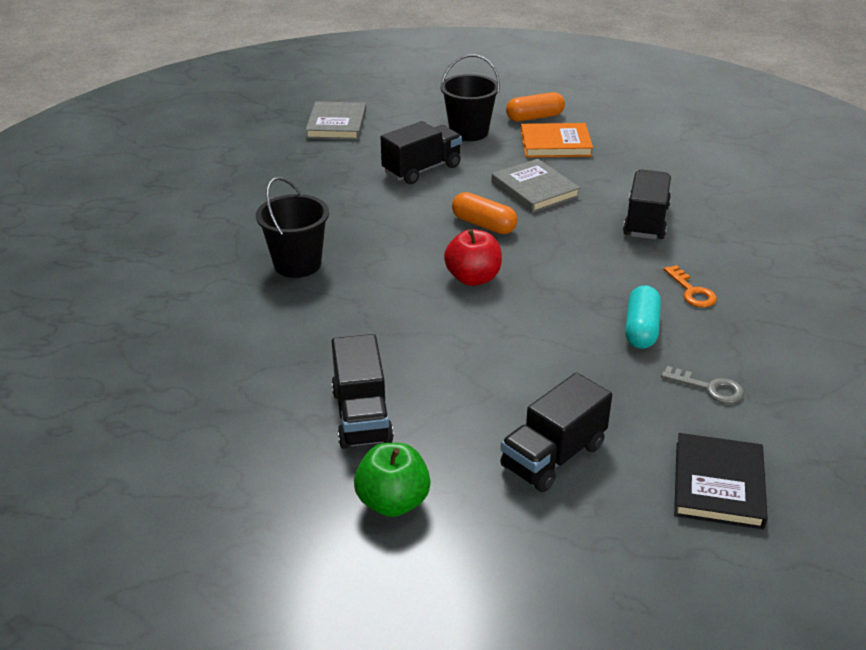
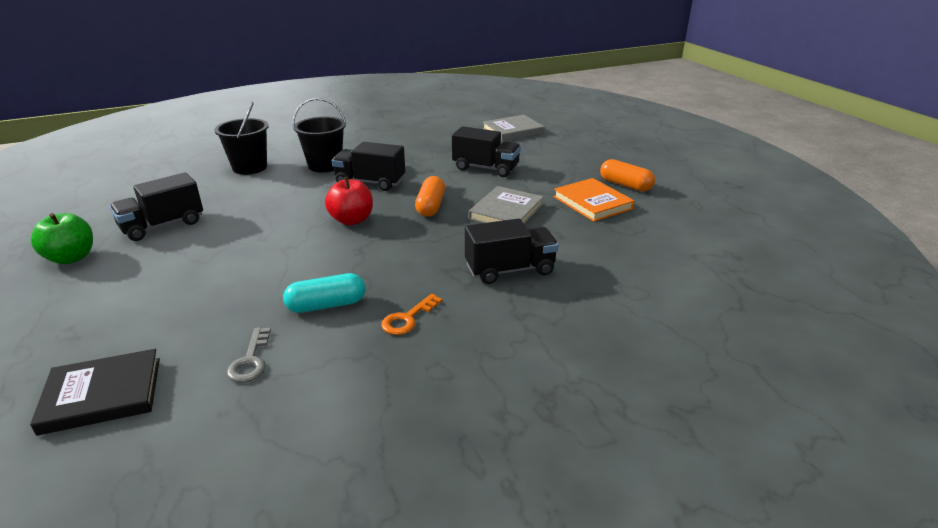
camera: 60 degrees right, 5 degrees down
black bucket [440,55,500,141] -> black bucket moved to [214,102,269,175]
black truck [500,373,612,492] -> black truck moved to [332,142,405,191]

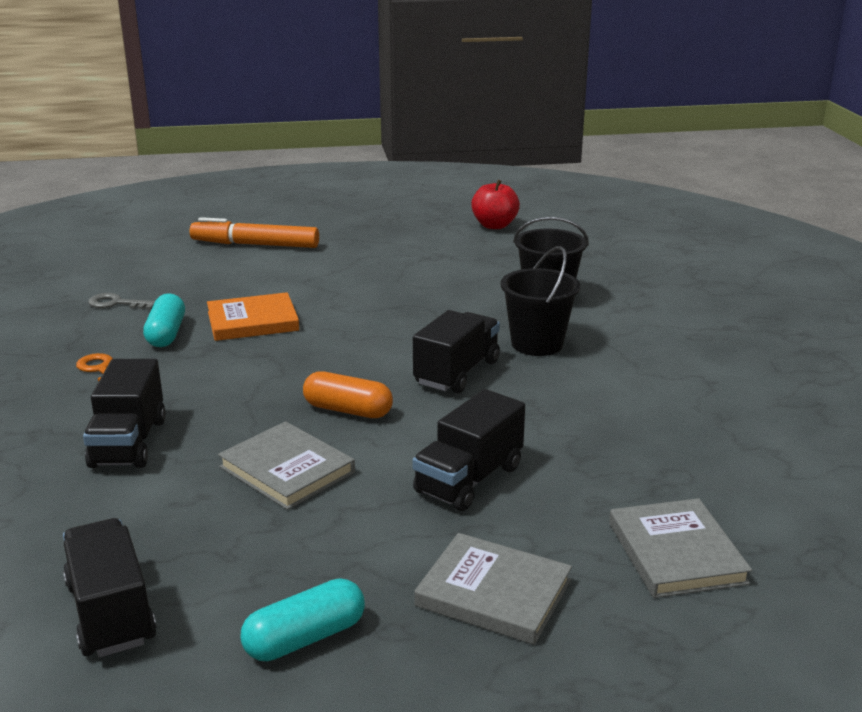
camera: 105 degrees right, 5 degrees down
black book [30,349,160,436] -> none
green apple [31,213,93,264] -> none
black truck [109,173,203,241] -> black truck moved to [63,518,157,657]
red apple [325,177,373,225] -> red apple moved to [471,180,520,229]
orange book [554,178,635,222] -> orange book moved to [207,292,299,341]
orange capsule [600,159,655,192] -> turquoise capsule [240,578,365,661]
none -> orange marker [189,217,319,248]
none -> grey book [414,533,572,645]

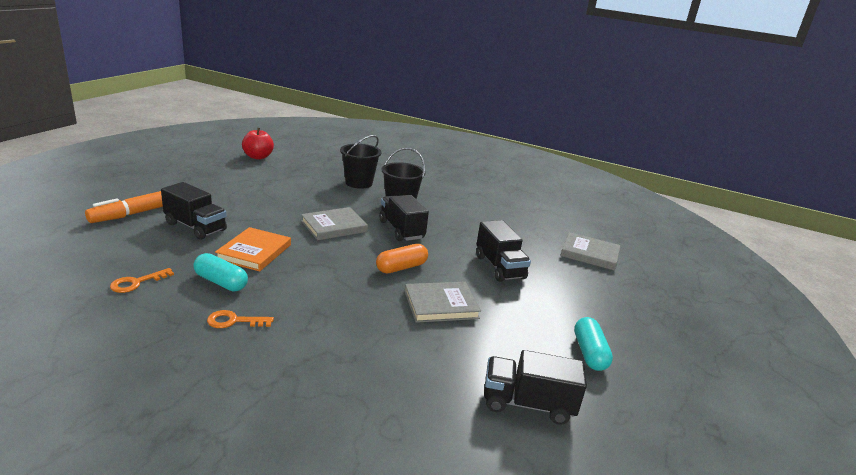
camera: 60 degrees left, 0 degrees up
black truck [83,359,166,468] -> black truck moved to [161,182,227,240]
grey key [88,293,155,310] -> orange key [110,268,174,293]
grey book [414,533,572,645] -> grey book moved to [301,207,368,240]

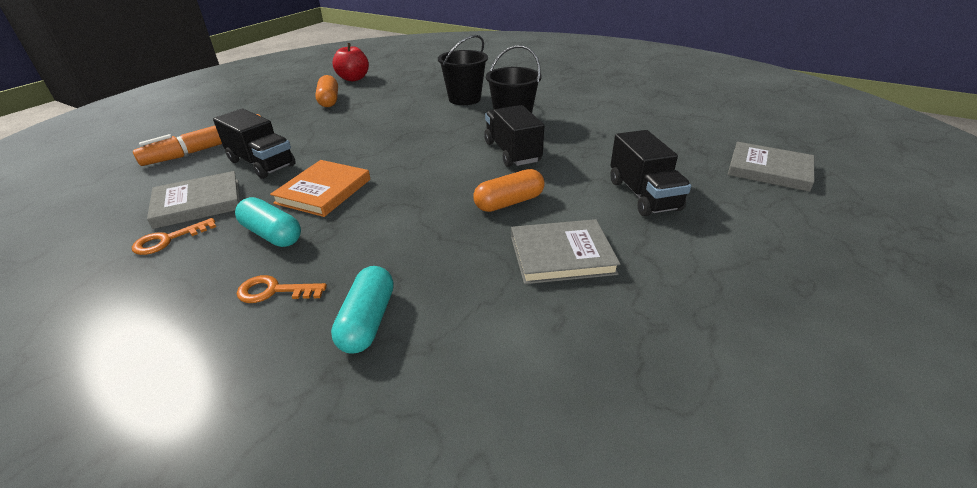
camera: 10 degrees right, 10 degrees up
grey book [301,207,368,240] -> grey book moved to [147,171,240,229]
black truck [484,350,587,425] -> none
turquoise capsule [574,317,613,371] -> turquoise capsule moved to [331,266,394,354]
none -> orange capsule [315,75,338,107]

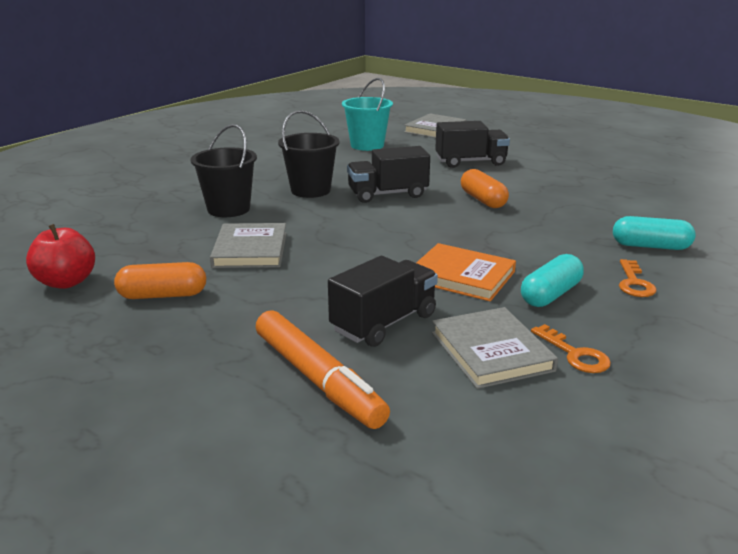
camera: 85 degrees left, 10 degrees down
grey book [511,219,620,284] -> grey book moved to [210,223,287,268]
none -> turquoise bucket [342,78,393,151]

